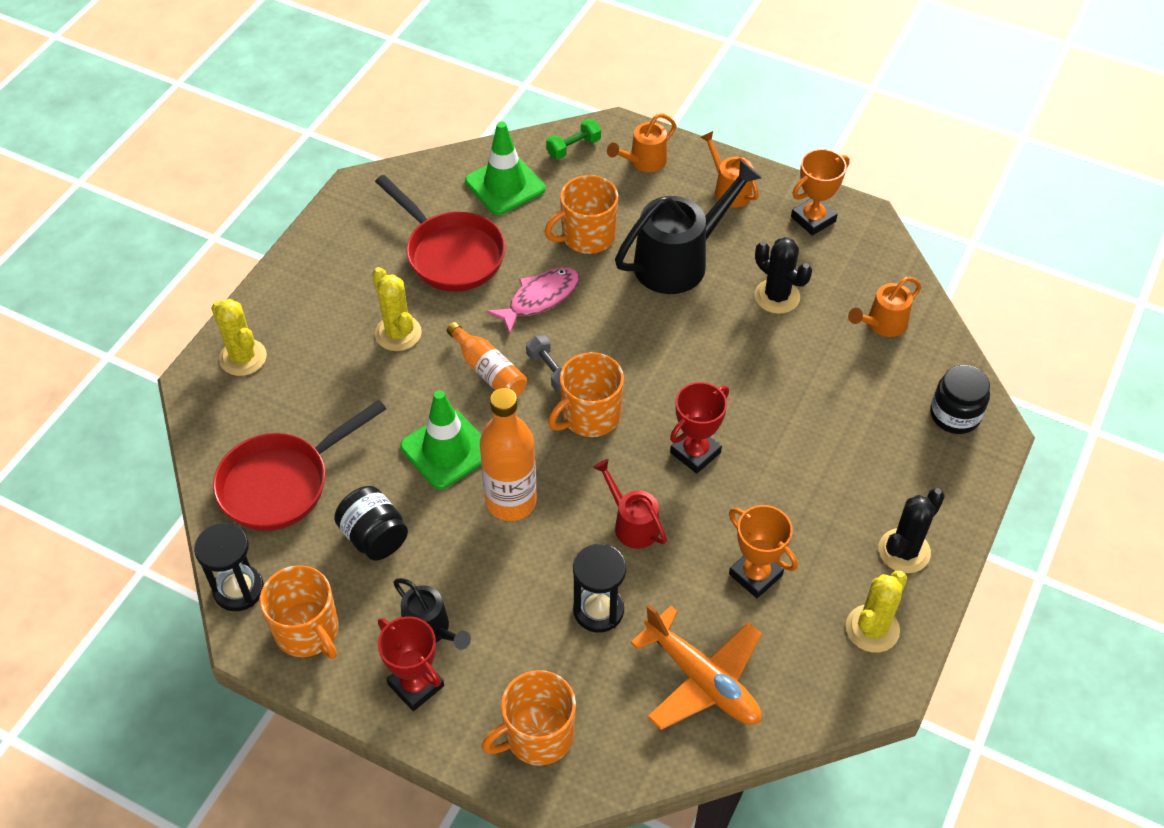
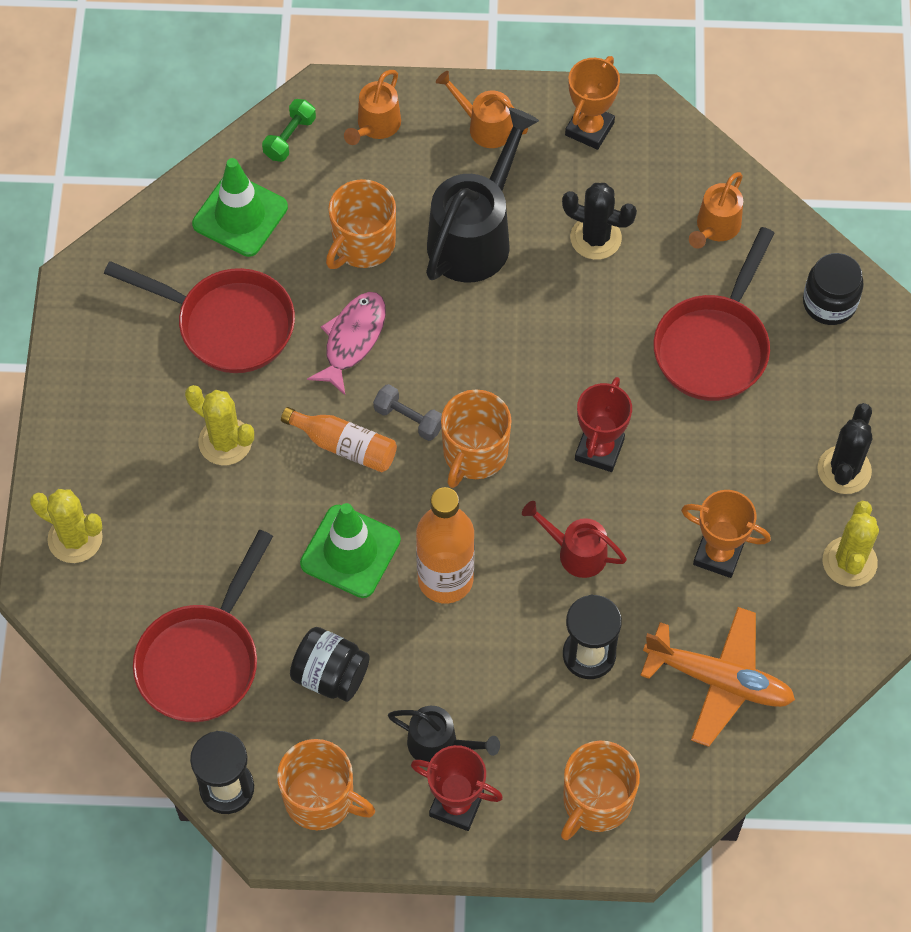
camera: 25 degrees left, 10 degrees up
none -> red pan [653,227,775,401]

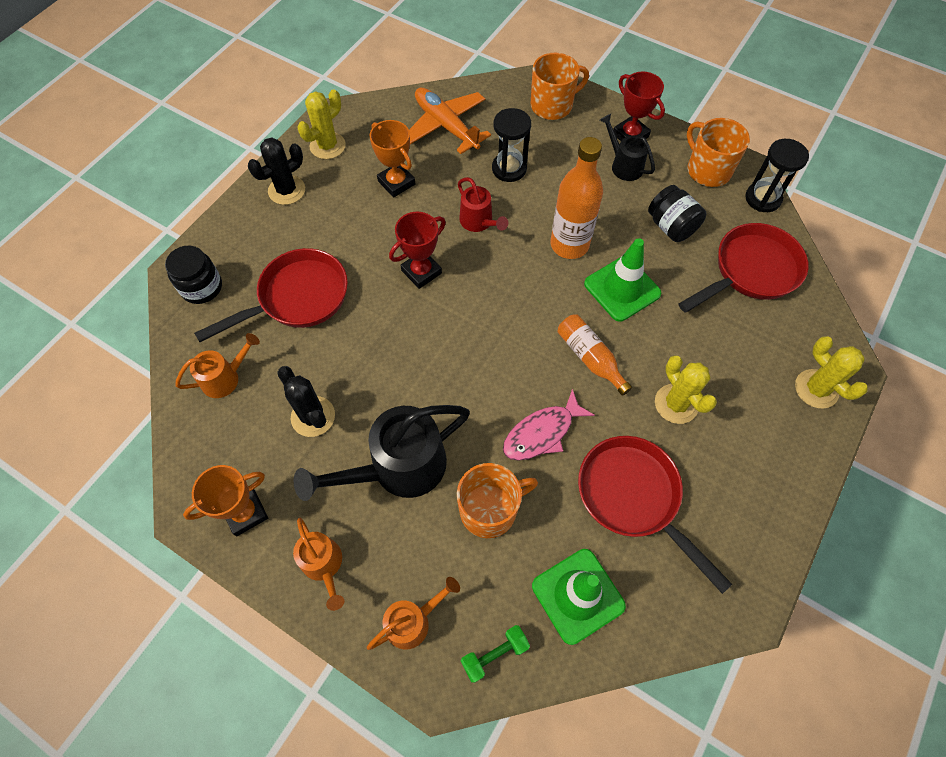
camera: 150 degrees left, 0 degrees up
grey dumbbell [373,384,442,441] -> none
orange mug [441,389,512,488] -> none

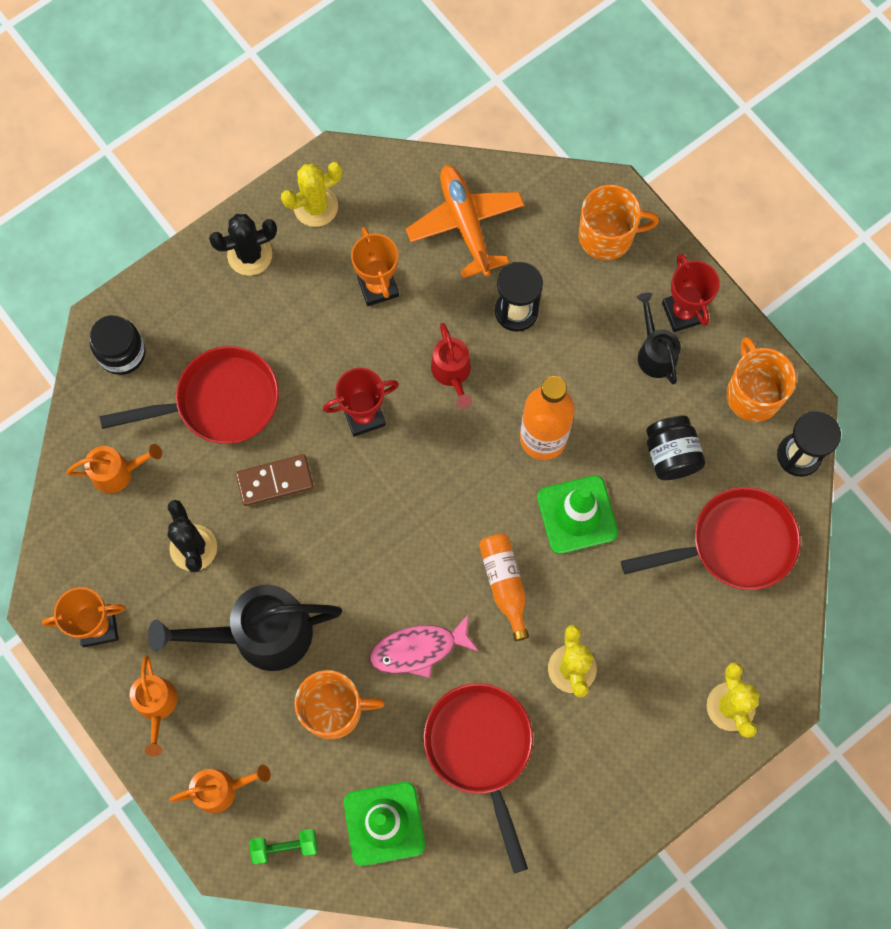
camera: 20 degrees right, 10 degrees up
none -> brown domino [236,454,314,506]

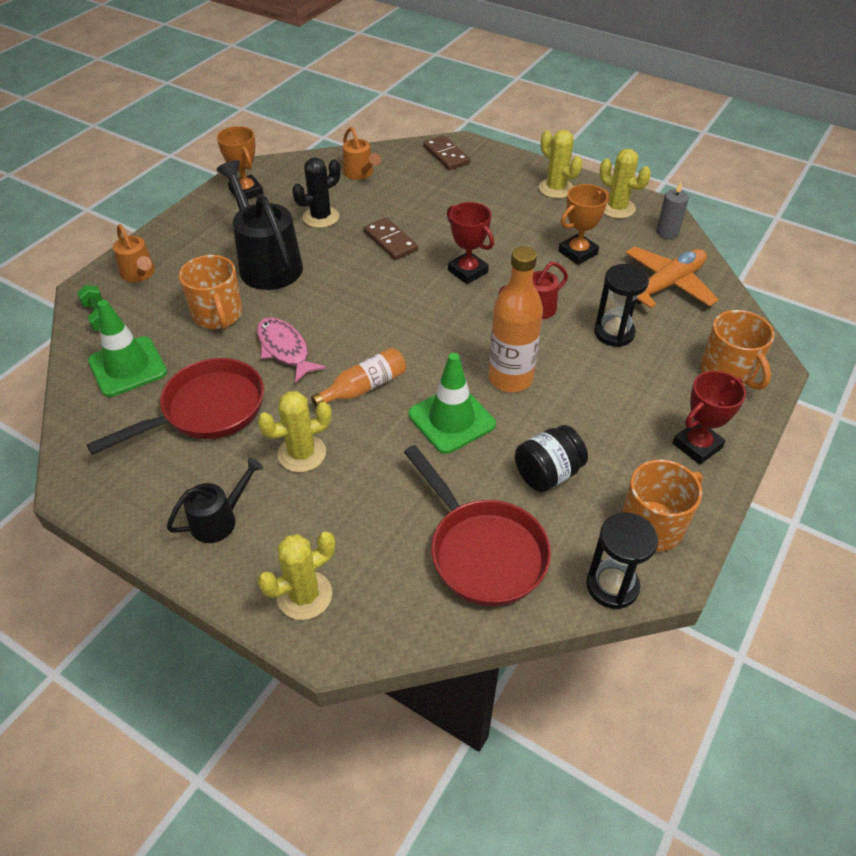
camera: 70 degrees right, 25 degrees down
black jar [90,315,145,375] -> brown domino [423,135,470,170]
red pan [100,346,279,444] -> none
orange watering can [130,655,177,757] -> none
black cactus [209,214,277,276] -> yellow cactus [539,130,582,198]
black watering can [637,293,681,384] -> black watering can moved to [167,458,263,543]
none -> grey candle [656,182,689,239]

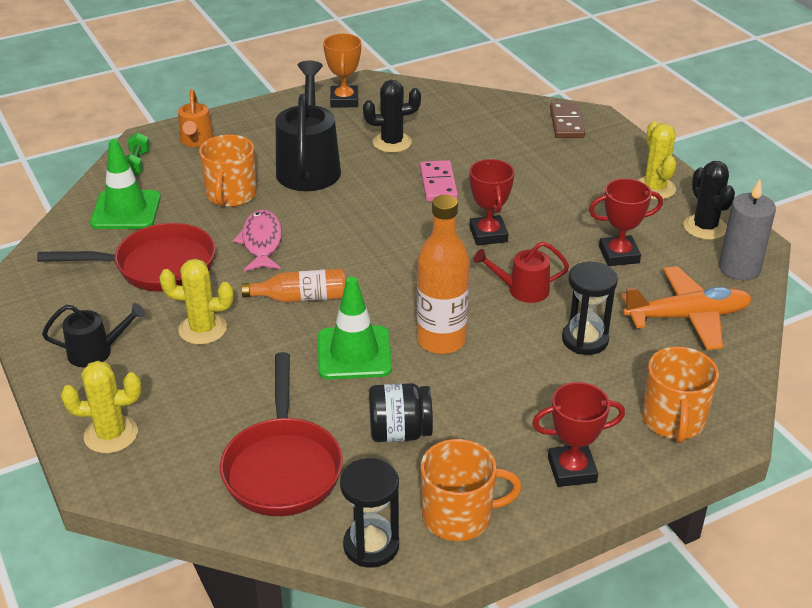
camera: 30 degrees right, 10 degrees down
orange watering can [343,127,381,180] -> none
brown domino [363,217,418,260] -> pink domino [420,160,458,202]
orange trophy [558,184,609,265] -> red trophy [589,178,663,266]
yellow cactus [600,149,651,219] -> black cactus [683,161,735,240]
grey candle [656,182,689,239] -> grey candle [719,179,776,280], size x1.51

